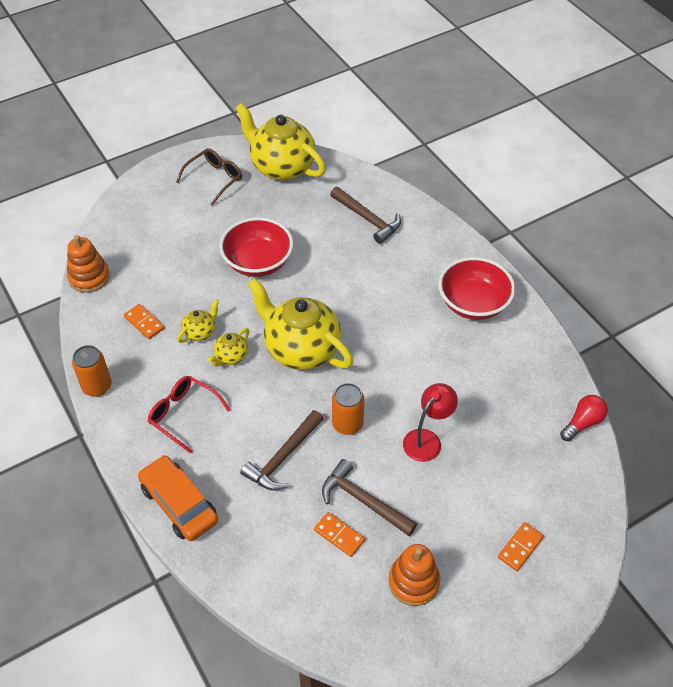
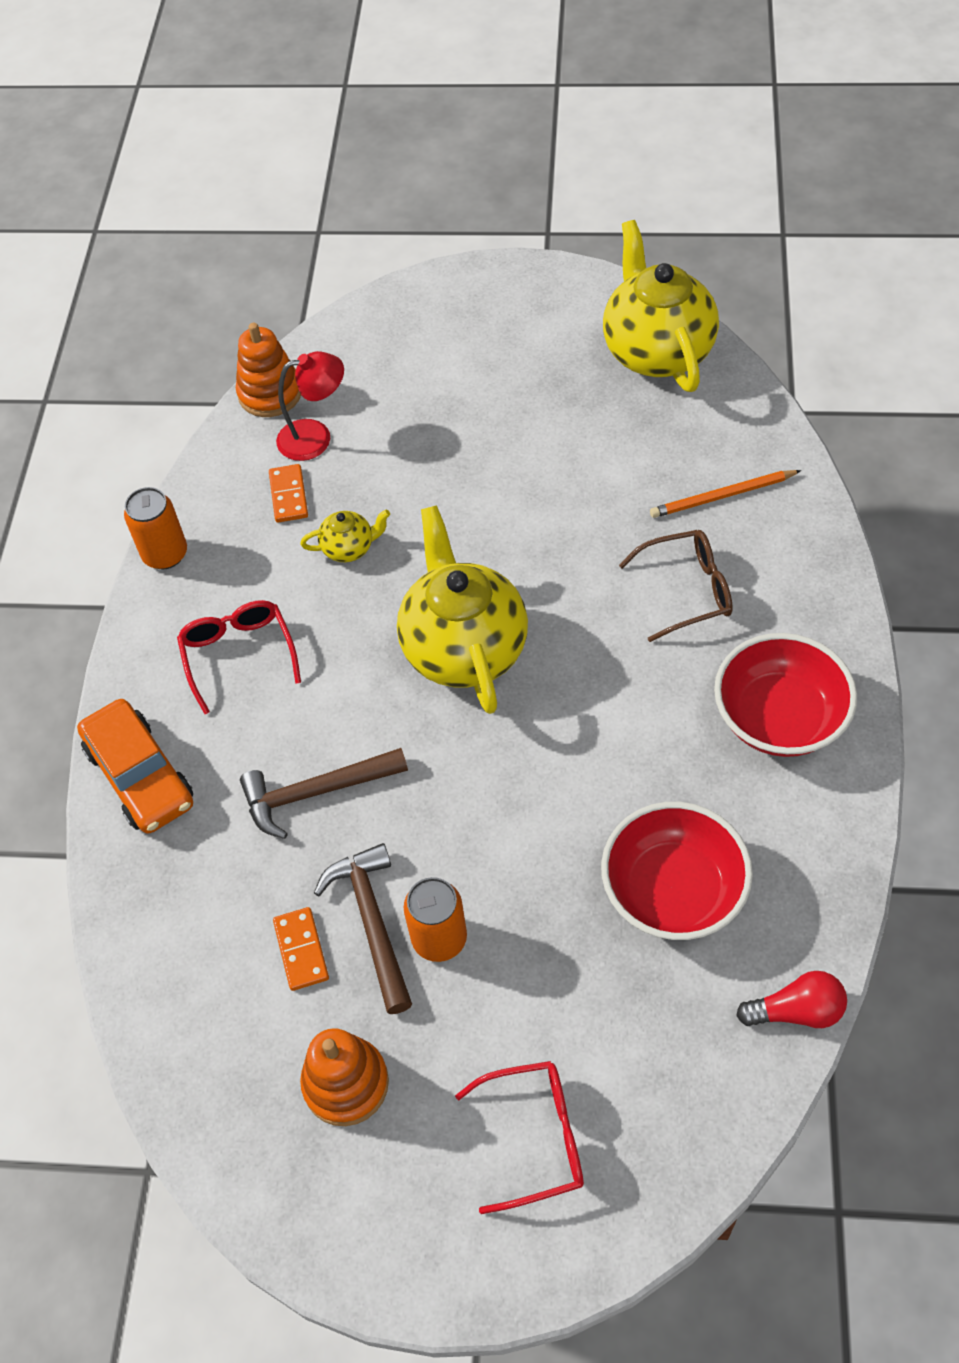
camera: 40 degrees right, 5 degrees up
orange car [138,455,218,541] -> orange car turned 150 degrees clockwise [77,699,193,834]
brown glasses [176,148,242,206] -> brown glasses moved to [619,530,733,642]
yellow teapot [208,328,250,366] -> none
red bowl [219,217,293,277] -> red bowl moved to [601,802,753,940]
brown hammer [330,187,401,244] -> orange pencil [650,470,801,518]
orange can [332,383,365,435] -> orange can moved to [404,877,467,962]
red lamp [403,383,458,462] -> red lamp moved to [276,351,344,461]
orange domino [498,522,544,571] -> red glasses [455,1061,584,1214]

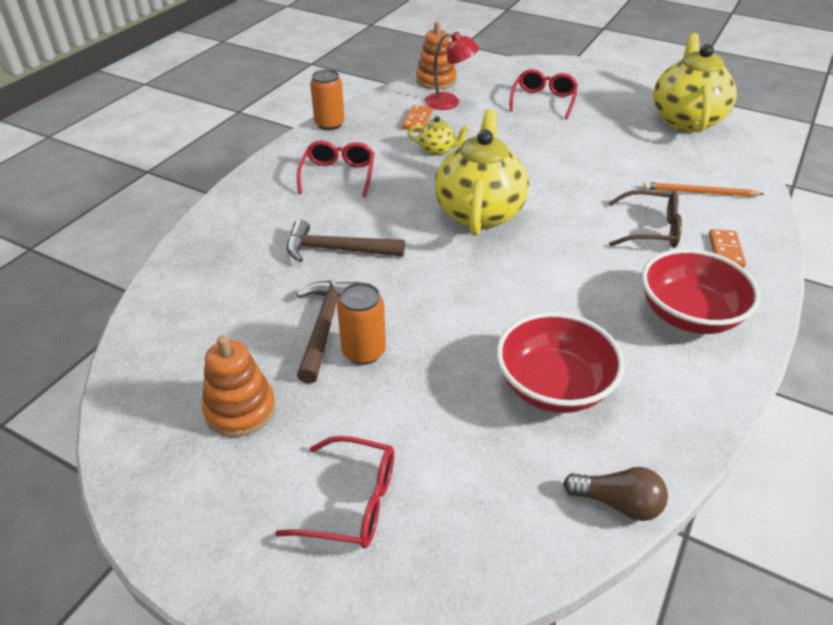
camera: 20 degrees right, 15 degrees down
orange car [77,699,193,834] -> none
orange domino [273,907,329,991] -> orange domino moved to [709,229,746,268]
red light bulb [737,971,847,1028] -> brown light bulb [563,467,668,521]
none -> red glasses [509,69,578,119]

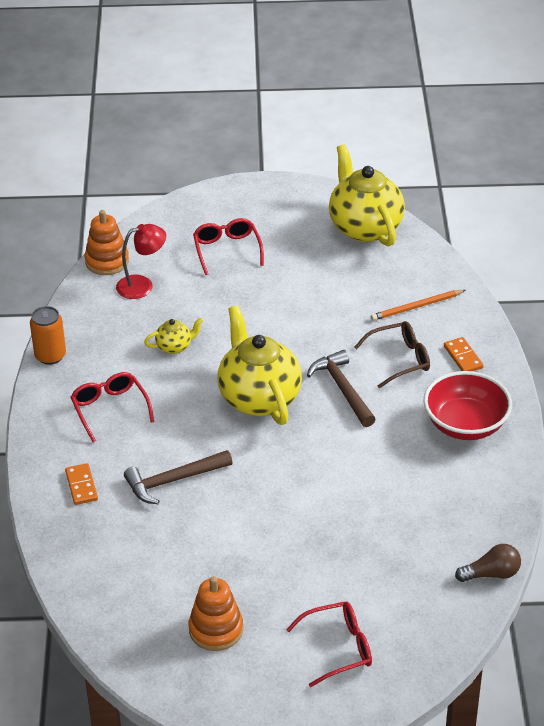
camera: 30 degrees left, 0 degrees up
brown hammer [297,280,359,384] -> brown hammer moved to [307,350,376,427]
orange can [337,282,386,365] -> none
orange domino [402,105,433,131] -> orange domino moved to [65,463,98,505]
red bowl [496,312,625,413] -> none

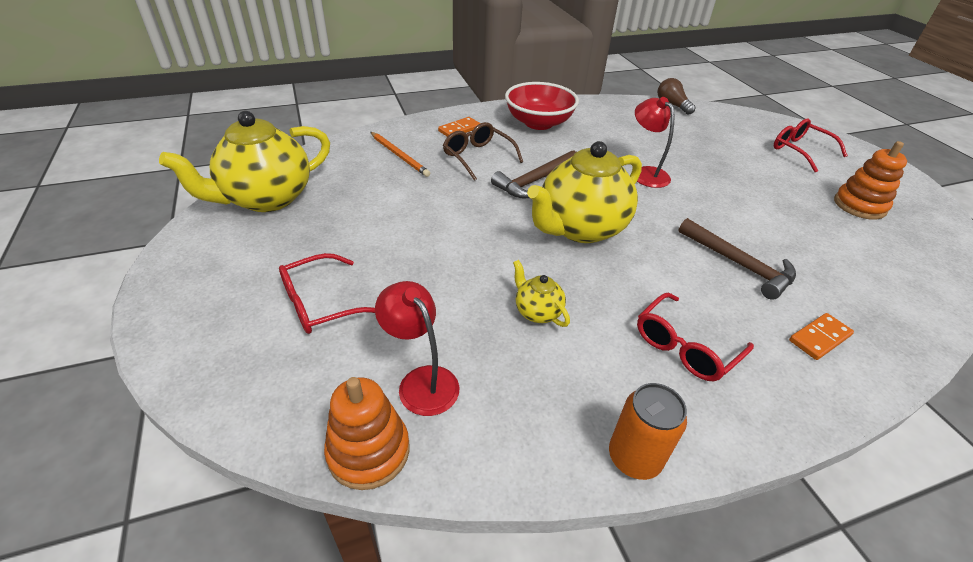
camera: 110 degrees left, 0 degrees up
none -> red lamp [635,97,674,188]

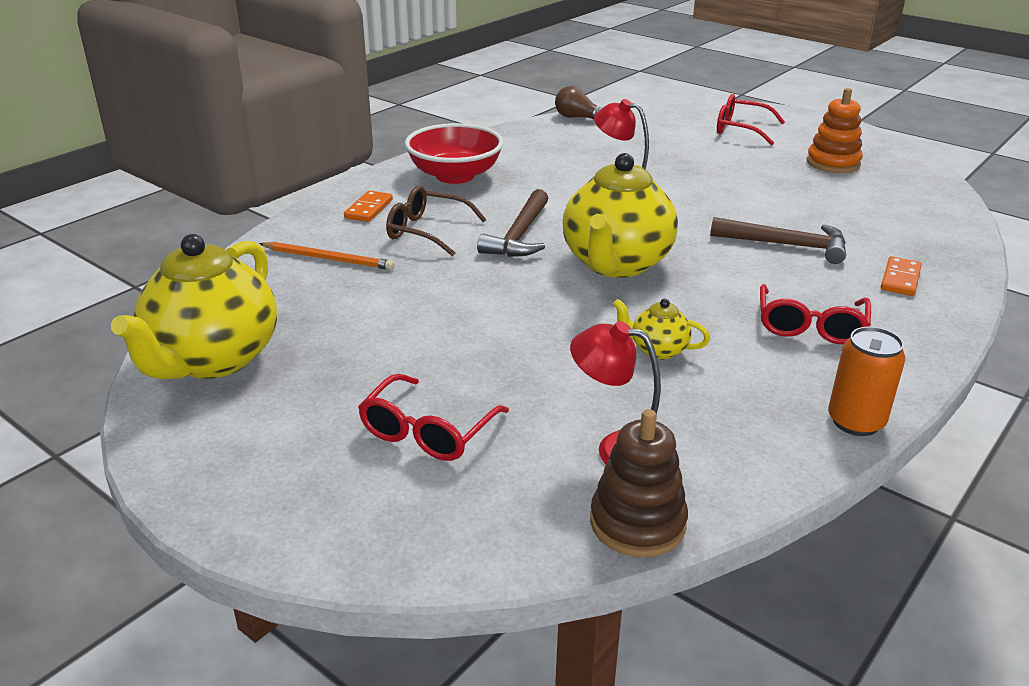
camera: 30 degrees left, 10 degrees down
orange stacking toy [324,377,409,490] -> brown stacking toy [590,409,688,557]

